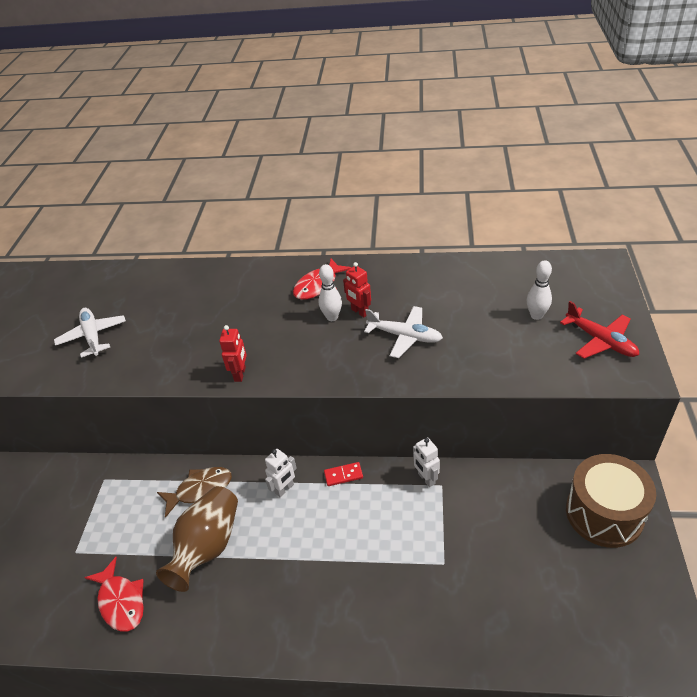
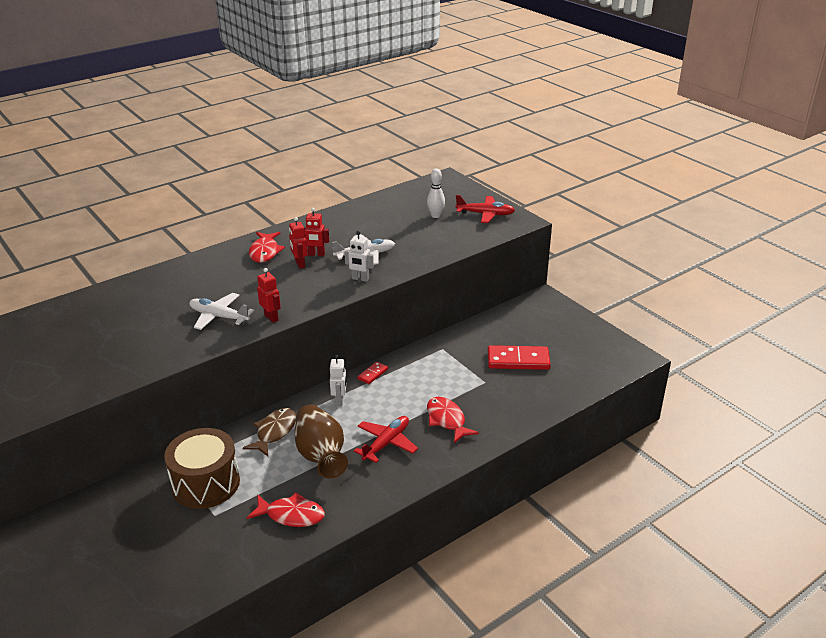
camera: 45 degrees left, 10 degrees down
white plane [54,308,126,358] -> white plane moved to [189,293,254,330]
white bowling pin [318,264,342,321] -> red robot [289,217,308,269]
white robot [413,437,440,487] -> white robot moved to [344,231,374,282]
brown drum [566,454,656,548] -> brown drum moved to [164,428,240,509]
none -> red plane [354,416,418,463]
none -> red fish [427,397,479,443]
none -> red domino [488,345,551,370]

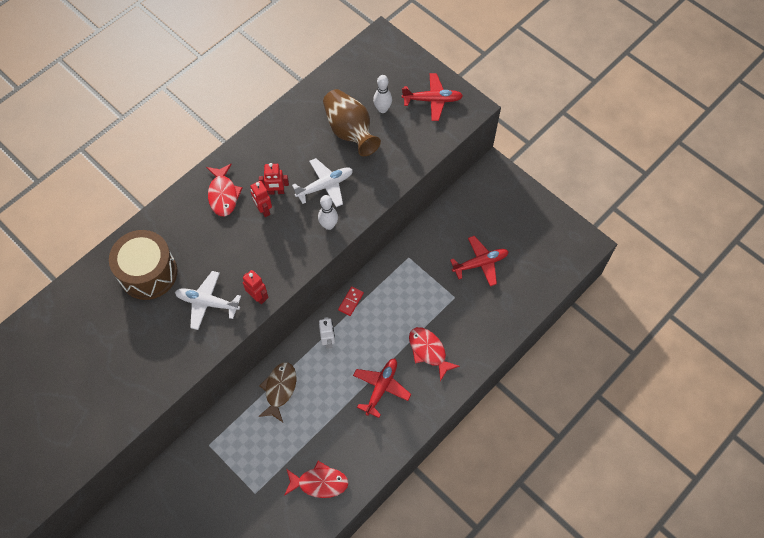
camera: 10 degrees left, 30 degrees up
brown drum [164,428,240,509] -> brown drum moved to [109,230,178,300]
brown vase [295,405,348,478] -> brown vase moved to [323,89,381,156]
white robot [344,231,374,282] -> white bowling pin [318,195,338,230]
red domino [488,345,551,370] -> red plane [450,236,509,286]

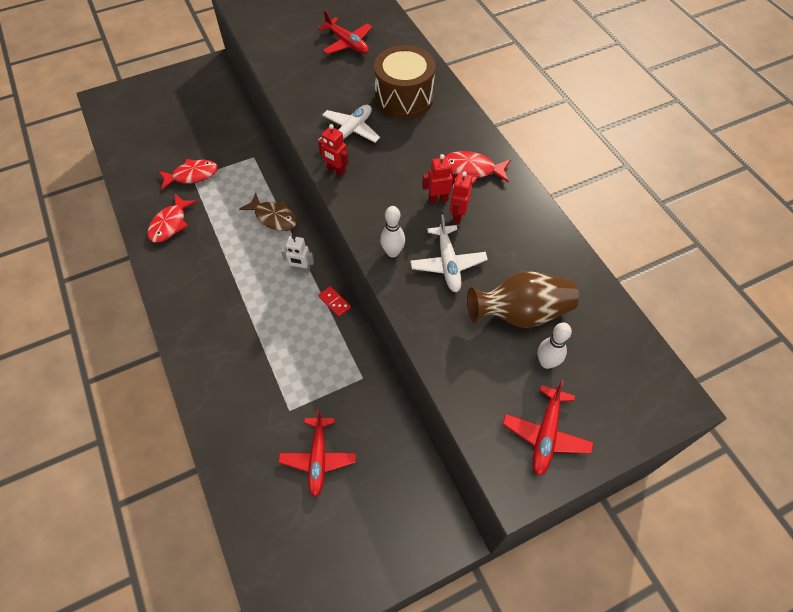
camera: 110 degrees right, 5 degrees down
red robot [243,270,269,304] -> red robot turned 60 degrees clockwise [318,124,349,176]
red plane [353,359,411,418] -> red plane moved to [318,10,372,54]
red fish [409,327,460,381] -> red fish moved to [158,159,218,190]

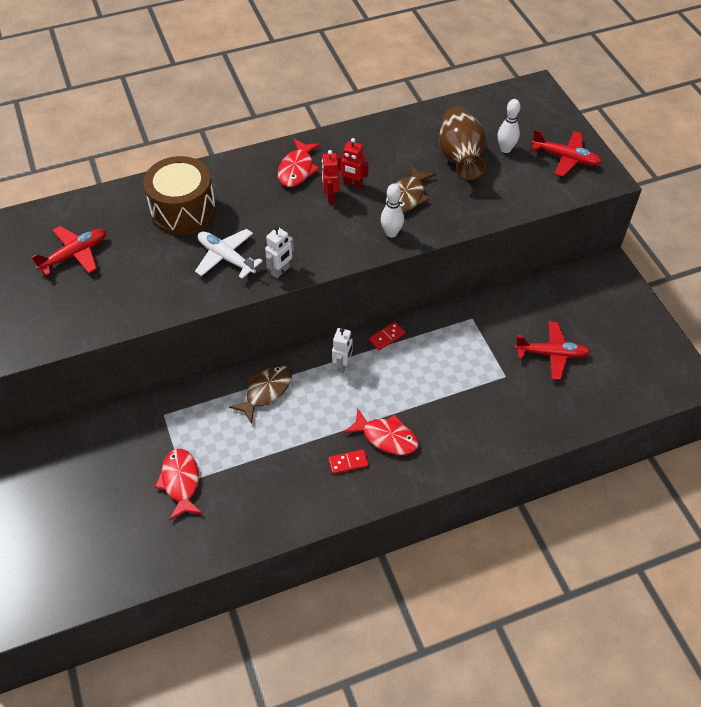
camera: 85 degrees left, 5 degrees down
red fish [147,194,197,243] -> red fish moved to [344,408,419,455]
red robot [318,124,349,176] -> white robot [265,226,294,278]
white plane [410,215,488,292] -> brown fish [386,165,436,213]
none -> red domino [328,449,369,474]

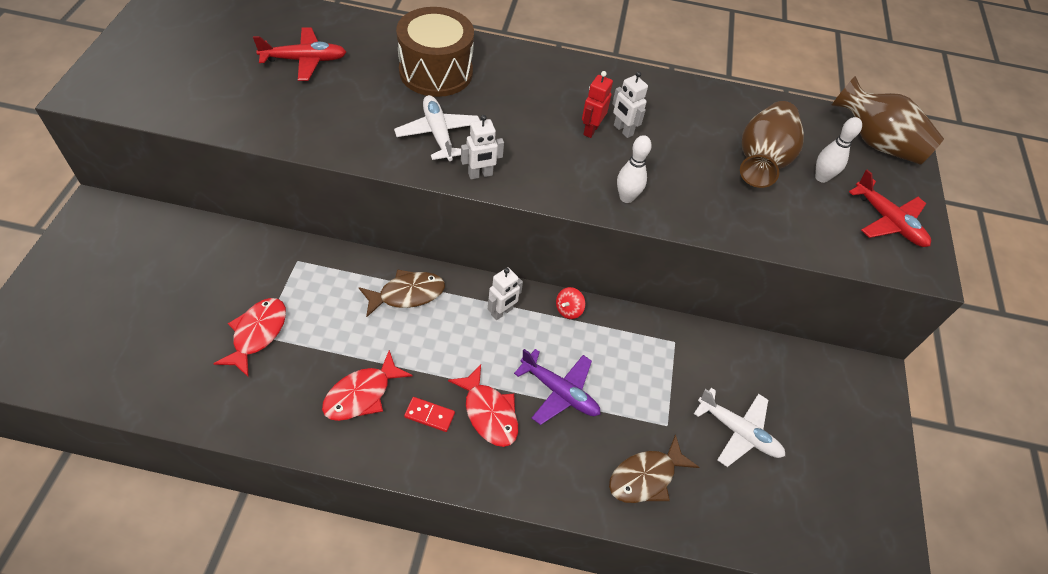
camera: 25 degrees right, 0 degrees up
red fish [278,139,320,187] -> red fish moved to [322,350,413,421]
red robot [337,138,369,189] -> white robot [612,71,648,138]
red domino [369,322,405,350] -> red spinning top [556,287,585,319]
brown fish [386,165,436,213] -> brown fish moved to [609,434,699,503]
red plane [515,321,590,380] -> white plane [694,388,785,467]
none -> purple plane [514,349,601,425]
none -> brown vase [831,76,944,165]

